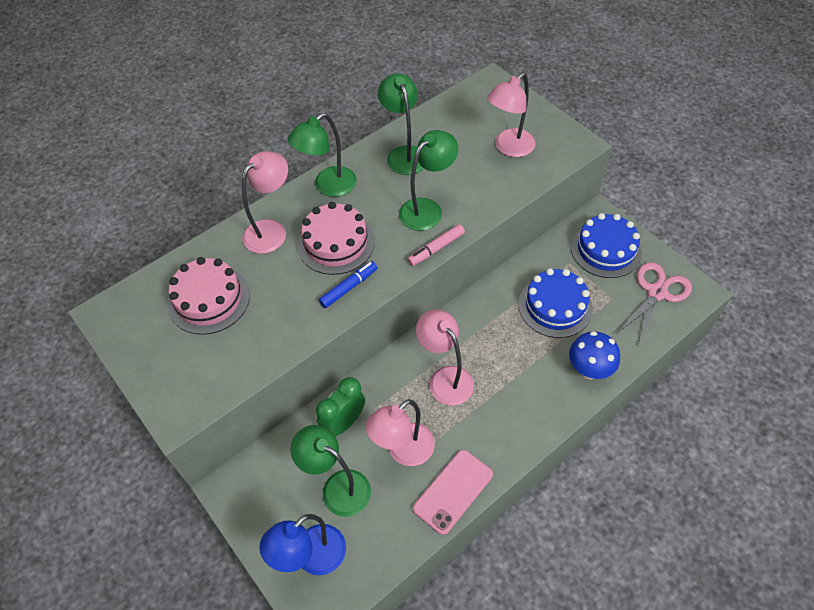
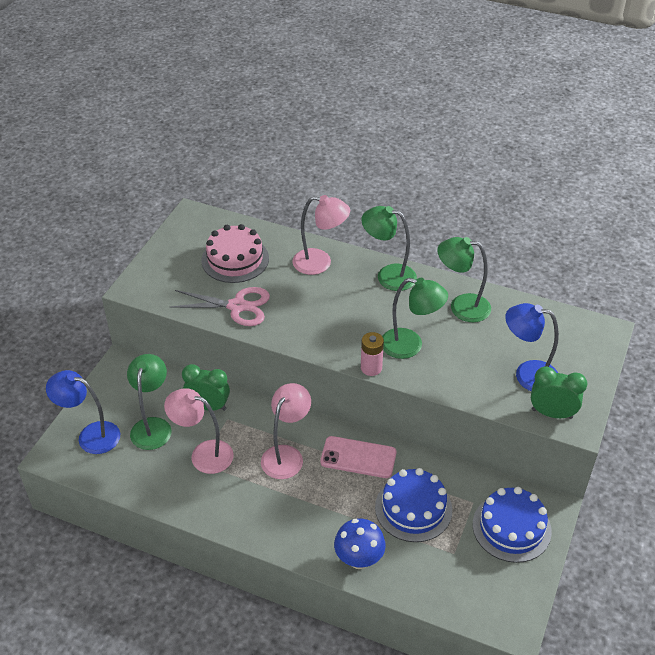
camera: 60 degrees right, 10 degrees down
pink cake [297,202,375,275] -> none
blue marker [319,261,378,308] -> none
green lamp [378,73,424,175] -> green lamp turned 120 degrees counterclockwise [437,237,491,322]
pink marker [407,224,465,266] -> pink battery [361,332,384,376]
pink phone [413,450,493,535] -> pink phone moved to [320,436,397,478]
pink lamp [487,73,536,157] -> blue lamp [505,303,559,391]
pink scissors [616,262,692,346] -> pink scissors moved to [170,287,270,326]
none -> green clock [531,366,587,419]

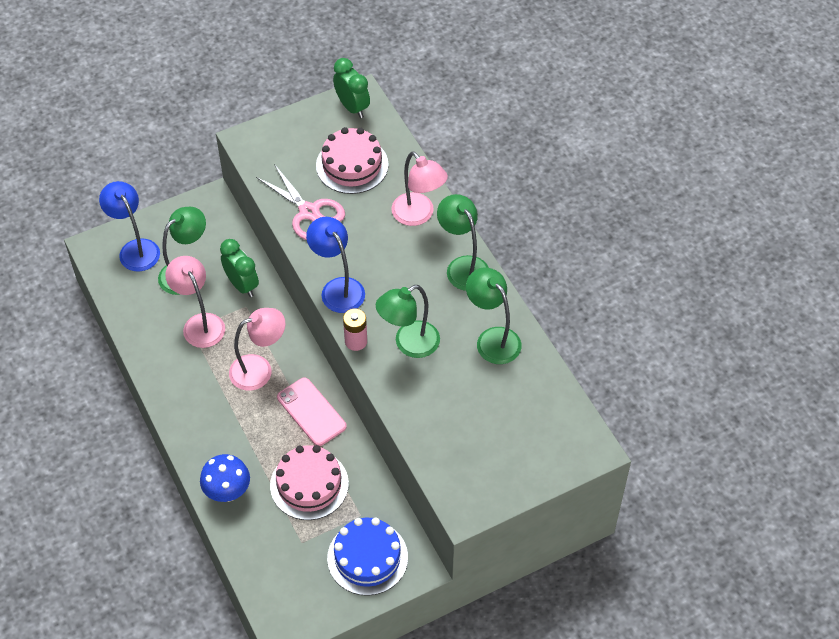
camera: 40 degrees right, 10 degrees up
blue cake [375,468,452,542] -> pink cake [270,445,349,520]
green lamp [382,278,448,359] -> green lamp turned 90 degrees clockwise [376,285,440,358]
blue lamp [505,303,559,391] -> blue lamp moved to [306,217,365,313]
green clock [531,366,587,419] -> green clock moved to [333,58,370,118]

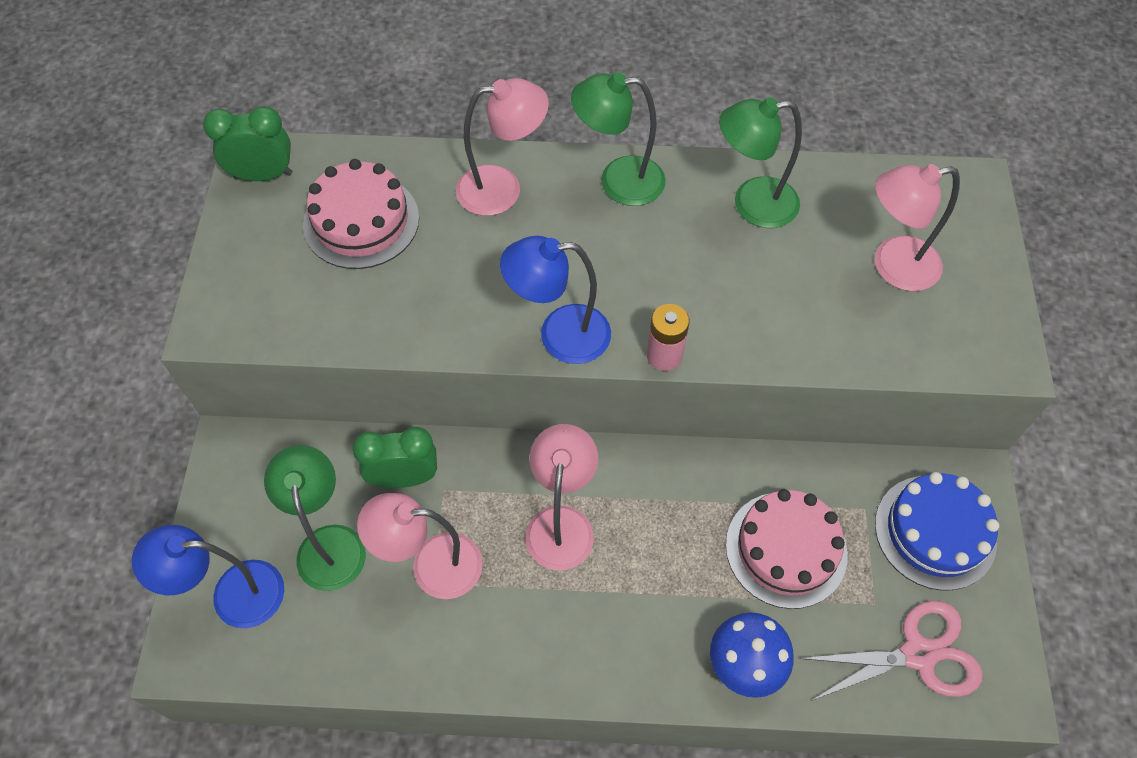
camera: 60 degrees left, 5 degrees up
pink scissors [256,164,345,240] -> pink scissors moved to [798,600,983,701]
pink phone [277,378,347,446] -> none
green lamp [376,285,440,358] -> none
none -> pink lamp [875,164,960,291]

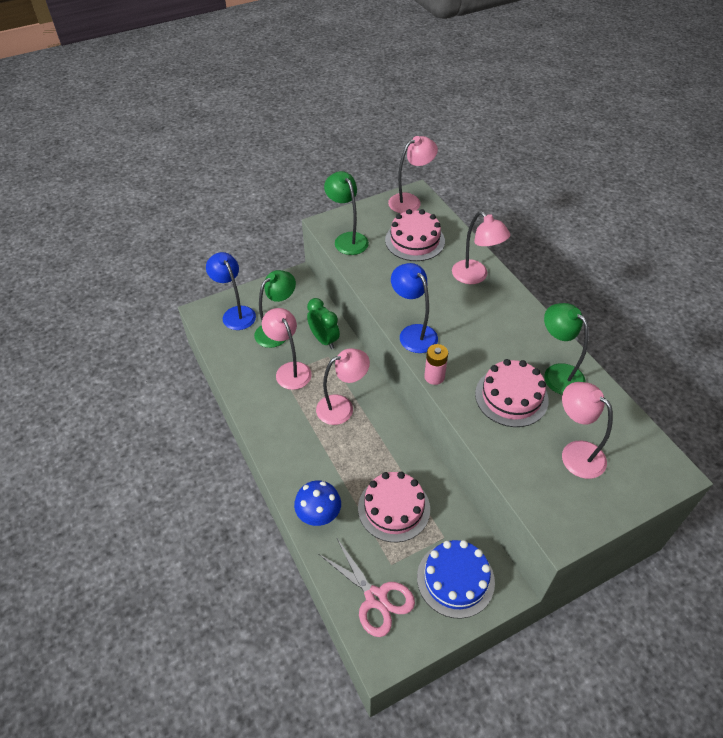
camera: 60 degrees right, 10 degrees down
green clock [203,106,292,181] -> pink lamp [388,136,438,213]
green lamp [571,72,666,206] -> green lamp moved to [324,171,369,255]
none -> pink cake [475,359,549,427]

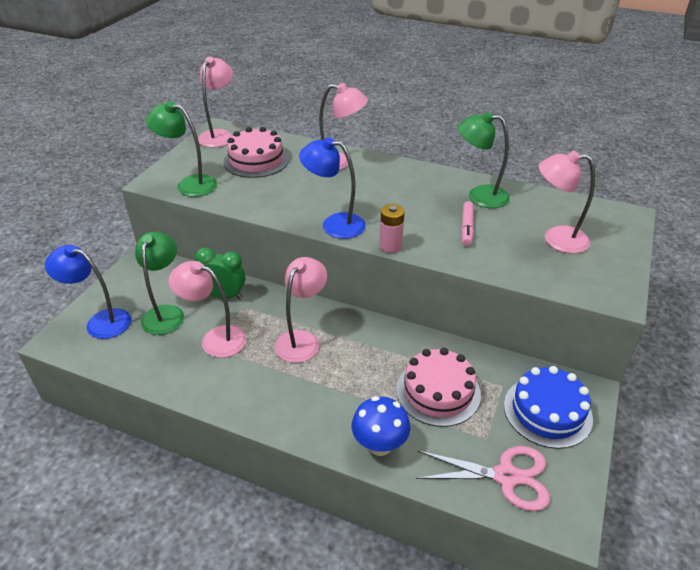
camera: 40 degrees left, 10 degrees down
pink cake [475,359,549,427] -> pink marker [461,201,474,246]

